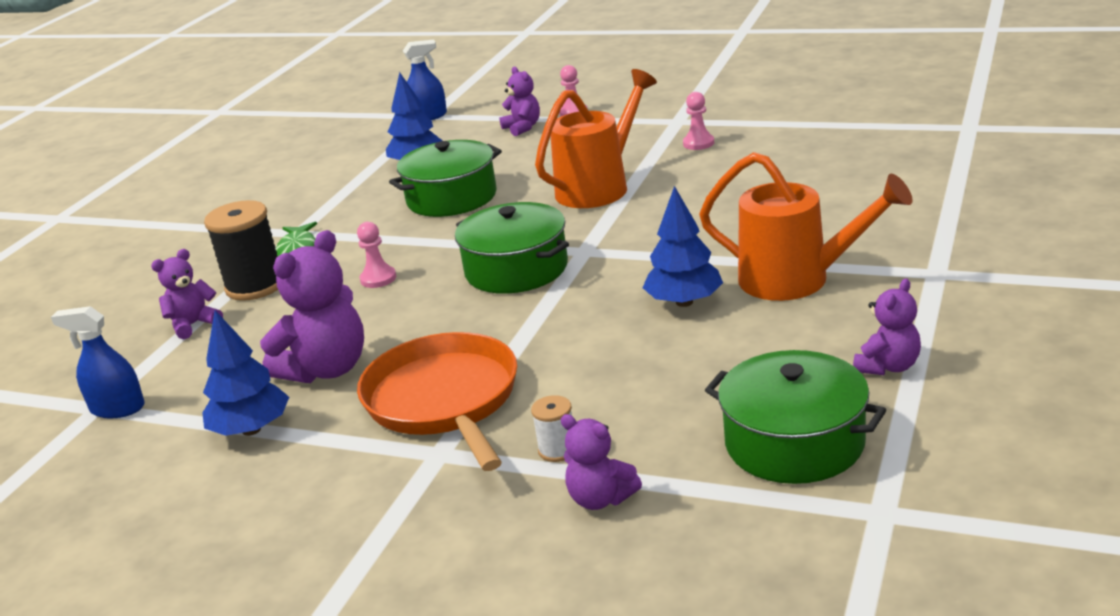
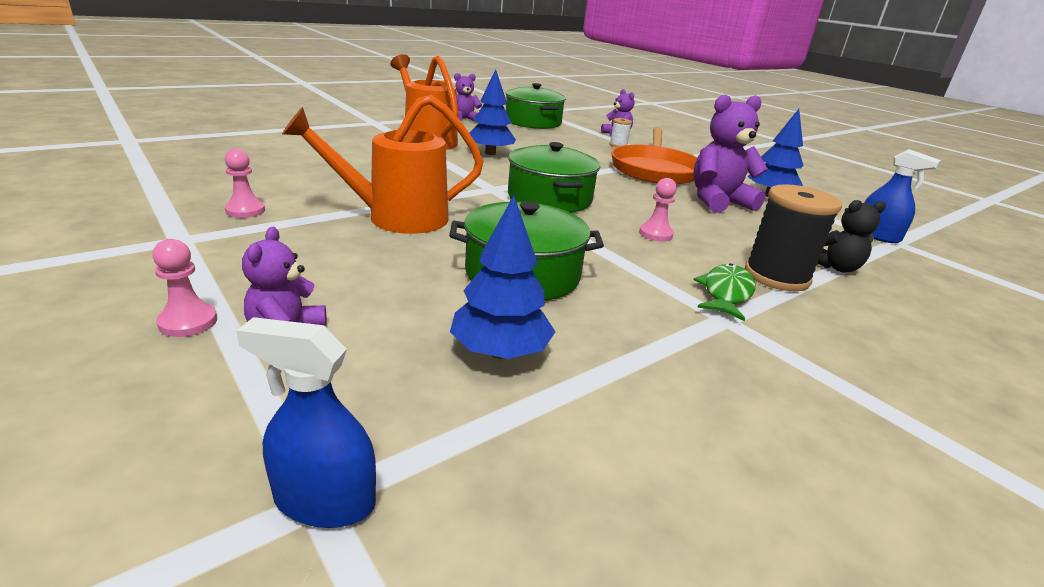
camera: 155 degrees left, 0 degrees up
purple teddy bear [151,249,223,339] -> black teddy bear [818,200,886,273]

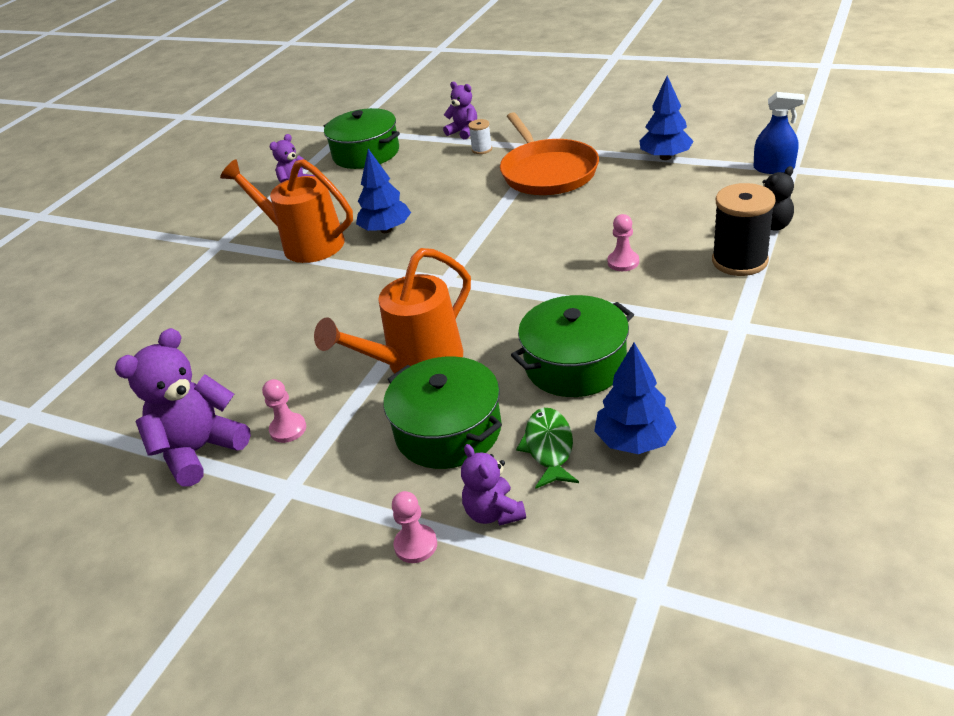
camera: 20 degrees left, 10 degrees up
blue spray bottle [236,317,376,528] -> none
green pot [508,142,600,212] -> green pot moved to [384,356,502,469]
purple teddy bear [693,94,768,213] -> purple teddy bear moved to [115,328,251,487]
green fish [694,263,755,321] -> green fish moved to [516,408,579,489]

